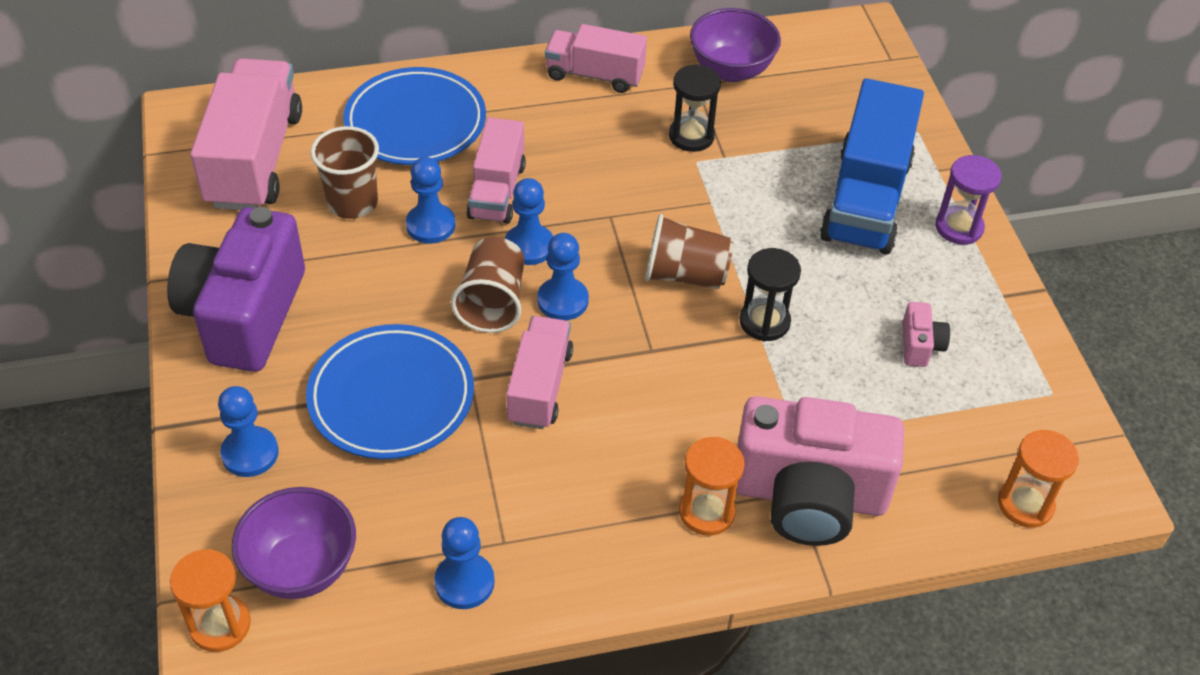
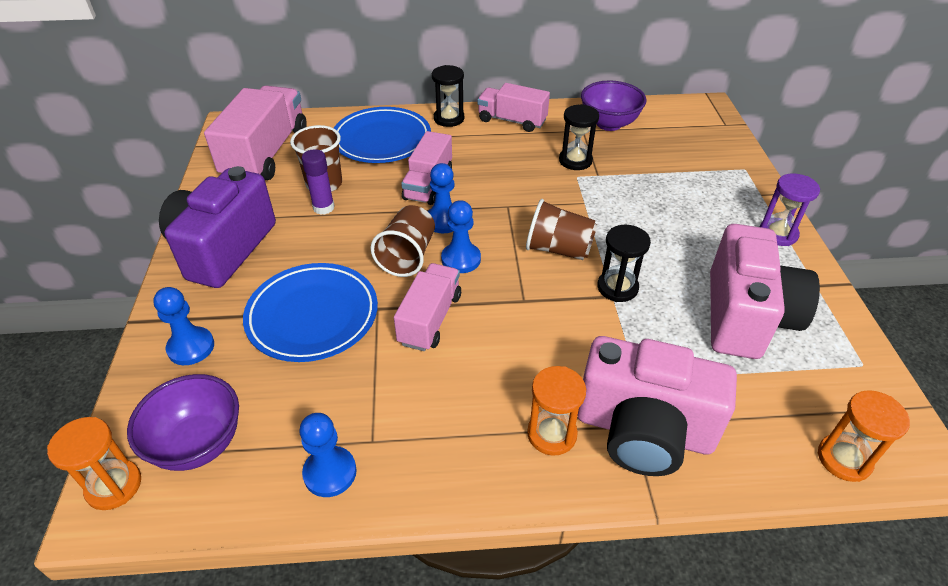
camera: 10 degrees right, 5 degrees down
blue pawn [406,157,456,244] -> none
blue truck [820,78,924,255] -> none
pink camera [902,302,950,367] -> pink camera [710,224,820,359], size x2.48
none -> purple glue stick [302,149,335,215]
none -> black hourglass [432,65,464,127]

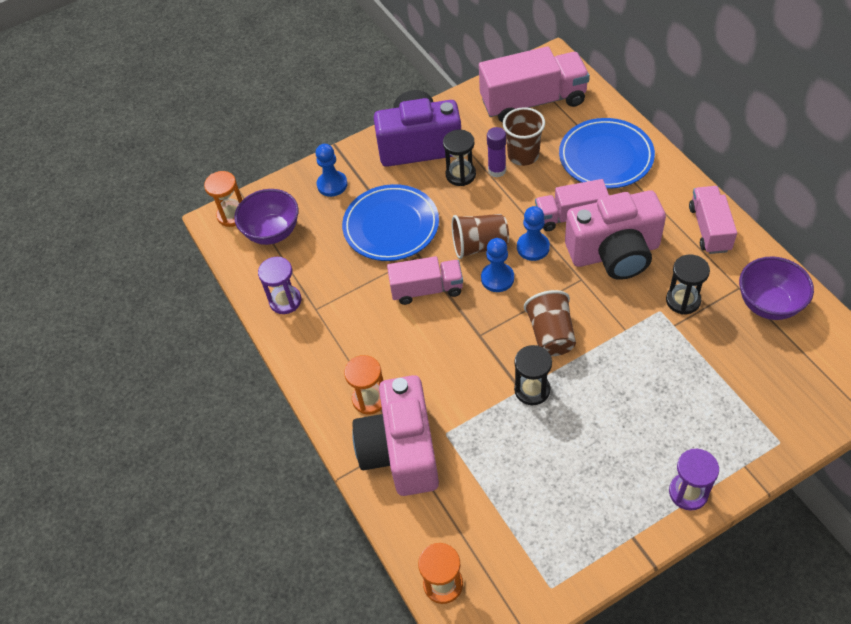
camera: 70 degrees right, 10 degrees up
blue pawn [299,413,357,497] -> purple hourglass [258,257,301,314]
black hourglass [432,65,464,127] -> black hourglass moved to [443,130,476,186]
pink camera [710,224,820,359] -> pink camera moved to [565,190,666,280]

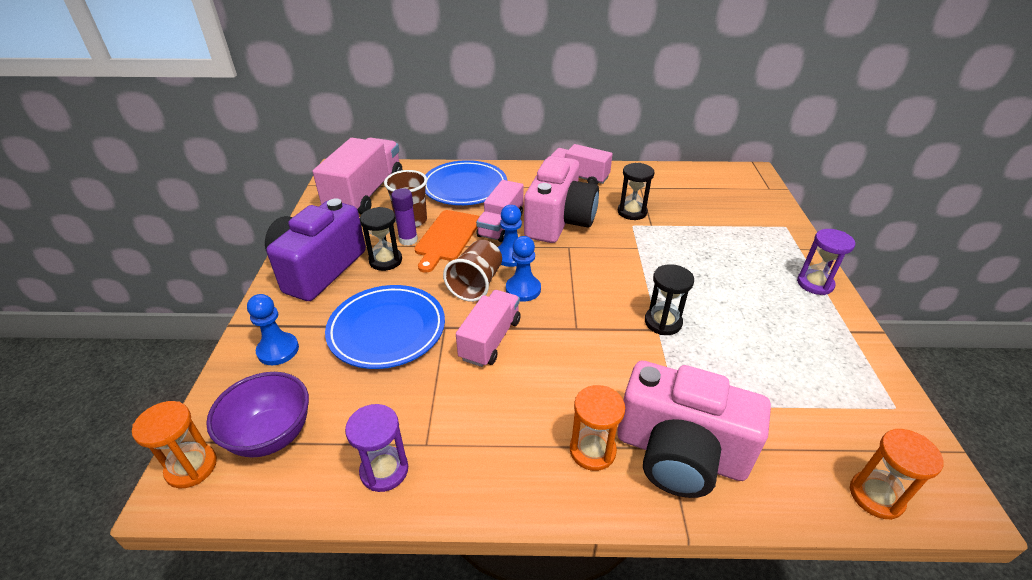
camera: 65 degrees left, 15 degrees down
brown cup [524,290,576,356] -> none
purple bowl [739,256,814,320] -> none
none -> orange cutting board [414,210,480,273]

